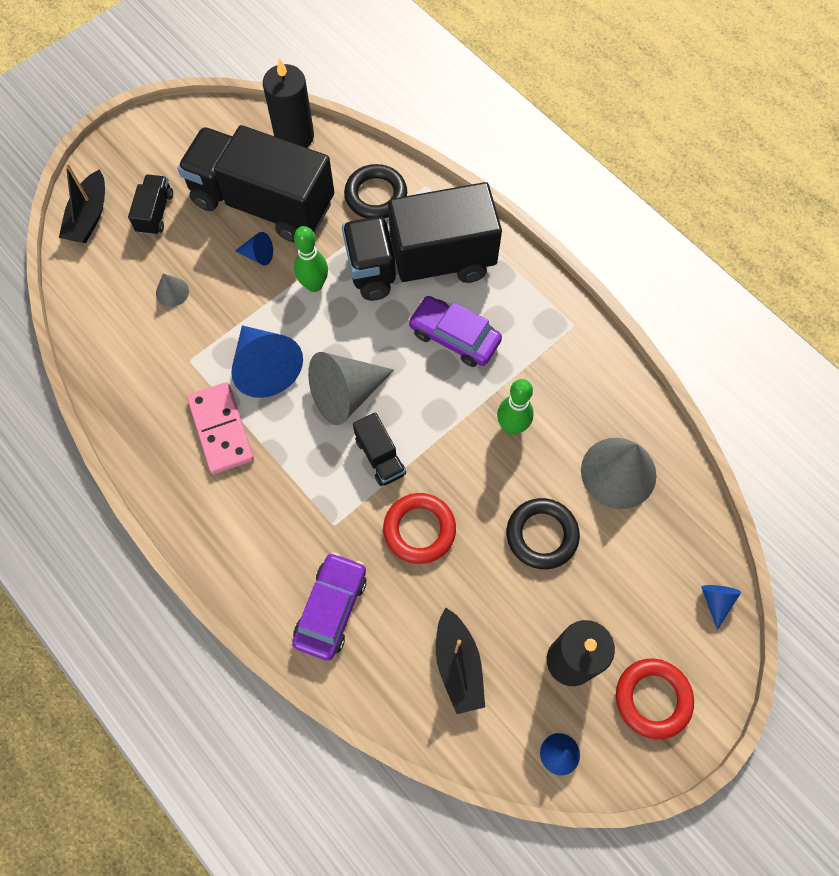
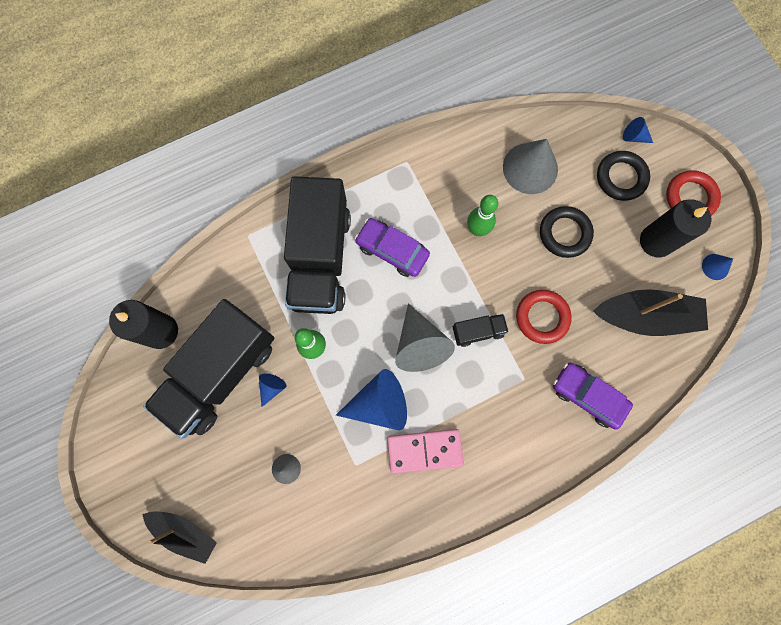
camera: 75 degrees left, 10 degrees up
black truck [128,174,173,235] -> none
black ring [344,164,407,218] -> black ring moved to [597,151,650,201]
purple car [408,296,502,367] -> purple car turned 75 degrees clockwise [355,218,430,277]
black boat [436,608,485,714] -> black boat [593,289,708,336], size x1.50

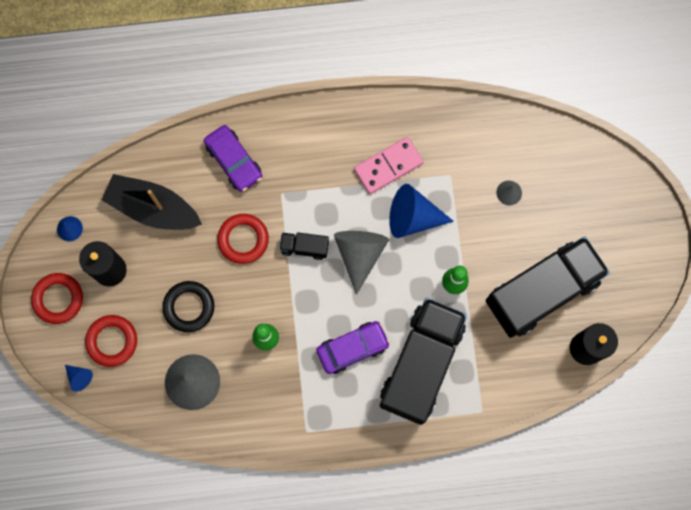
camera: 160 degrees left, 0 degrees up
black boat [142,511,217,564] -> none
blue cone [259,373,286,407] -> none
purple car [355,218,430,277] -> purple car turned 75 degrees counterclockwise [316,321,390,374]
pink domino [387,429,464,474] -> pink domino turned 45 degrees counterclockwise [354,137,424,194]
black ring [597,151,650,201] -> red ring [85,315,137,367]

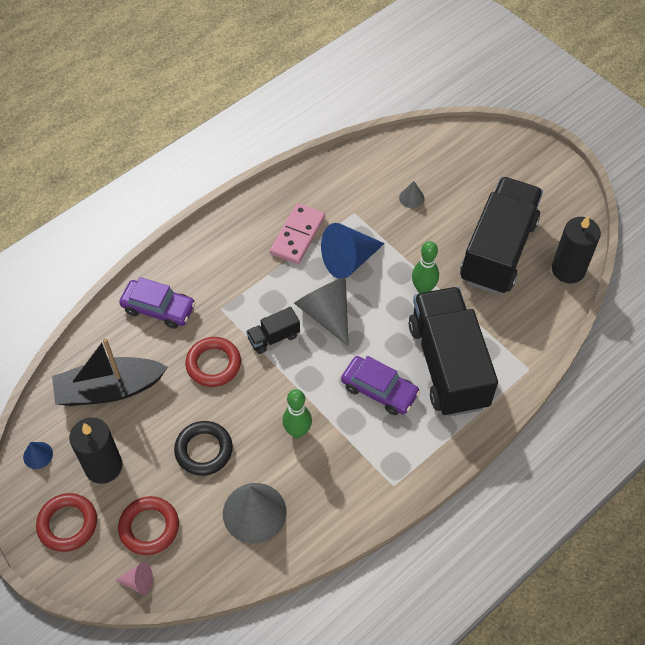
camera: 35 degrees left, 20 degrees down
blue cone [65,365,93,392] -> pink cone [116,562,153,595]
purple car [316,321,390,374] -> purple car turned 90 degrees clockwise [341,356,420,415]

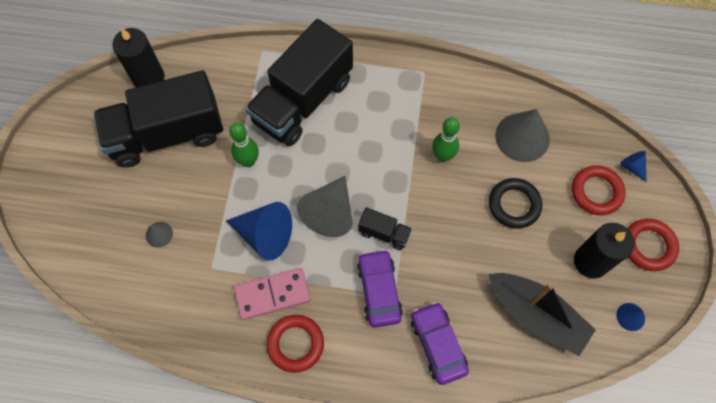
camera: 130 degrees left, 10 degrees up
pink cone [116,562,153,595] -> blue cone [620,151,646,182]
red ring [185,337,241,387] -> red ring moved to [266,315,324,373]
purple car [341,356,420,415] -> purple car moved to [357,249,403,327]

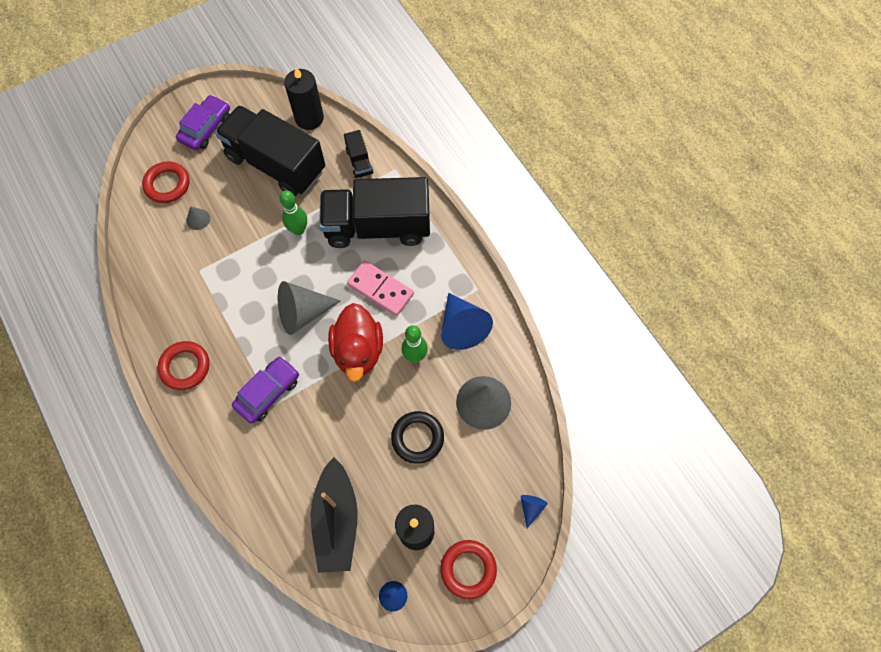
camera: 50 degrees right, 0 degrees up
blue cone [226,202,292,261] -> blue cone moved to [441,293,493,350]
pink domino [234,268,311,320] -> pink domino moved to [347,260,414,316]
black truck [358,207,412,250] -> black truck moved to [344,130,373,178]
purple car [411,302,469,385] -> purple car moved to [176,95,230,150]
red ring [572,166,626,215] -> red ring moved to [142,161,189,203]
none -> red duck [328,303,383,382]

